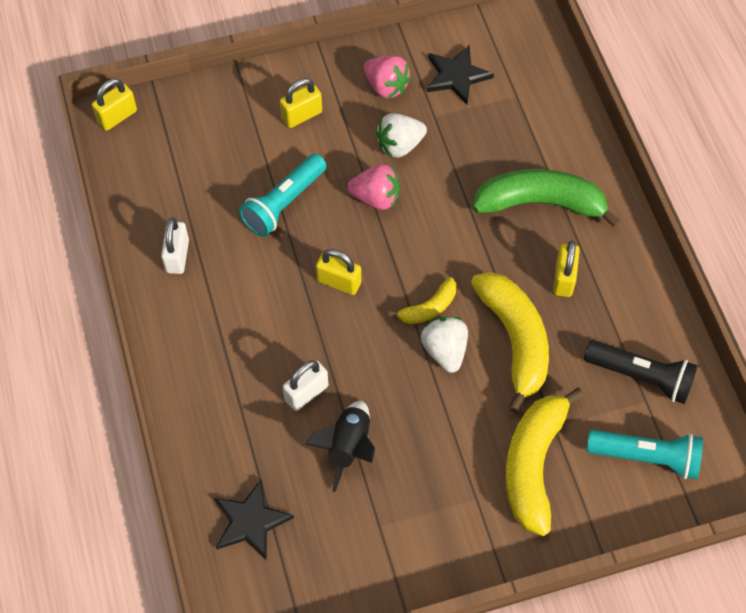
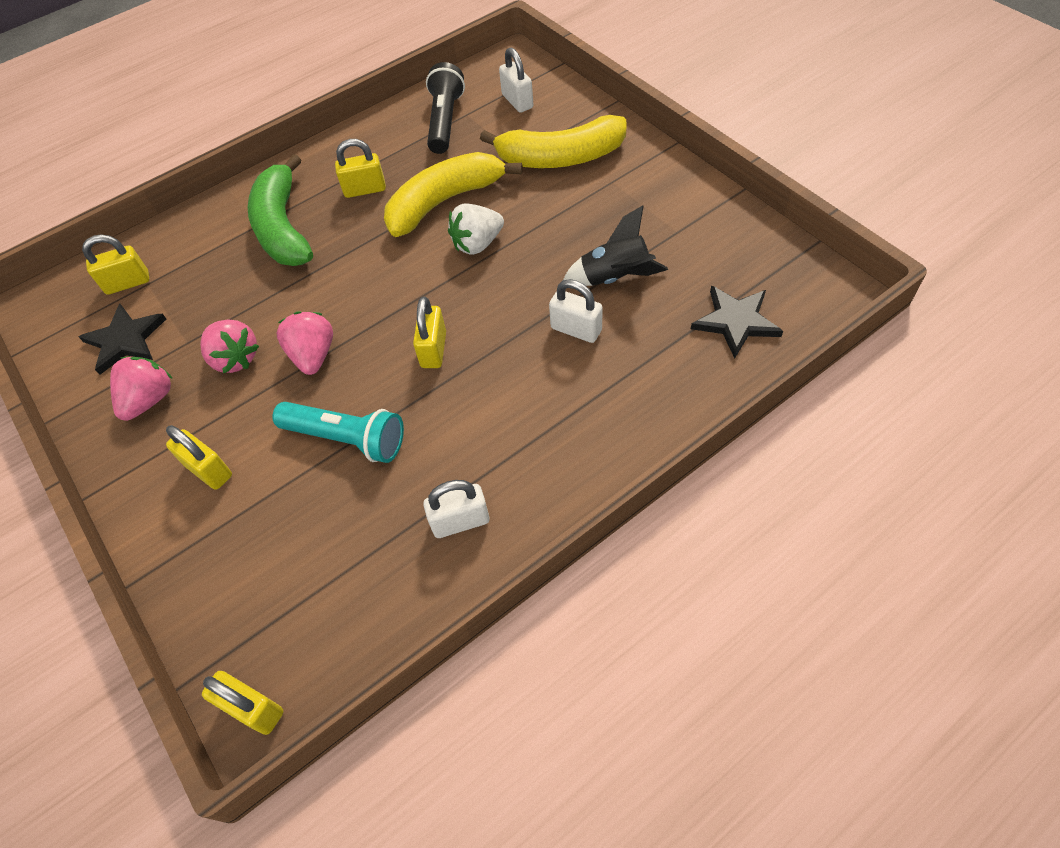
camera: 105 degrees left, 5 degrees down
white strawberry [376,113,427,158] -> pink strawberry [200,319,259,373]
yellow banana [388,277,456,324] -> none
turquoise flashlight [587,430,703,479] -> white padlock [499,48,534,113]
none -> yellow padlock [82,234,150,295]

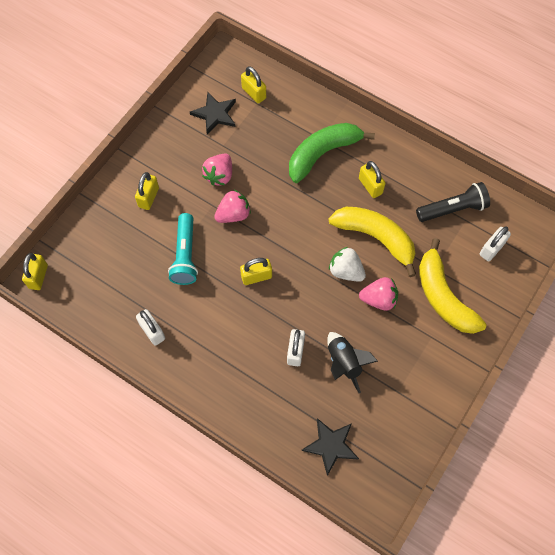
camera: 65 degrees right, 10 degrees up
pink strawberry [110,356,173,421] -> pink strawberry moved to [359,277,398,311]

